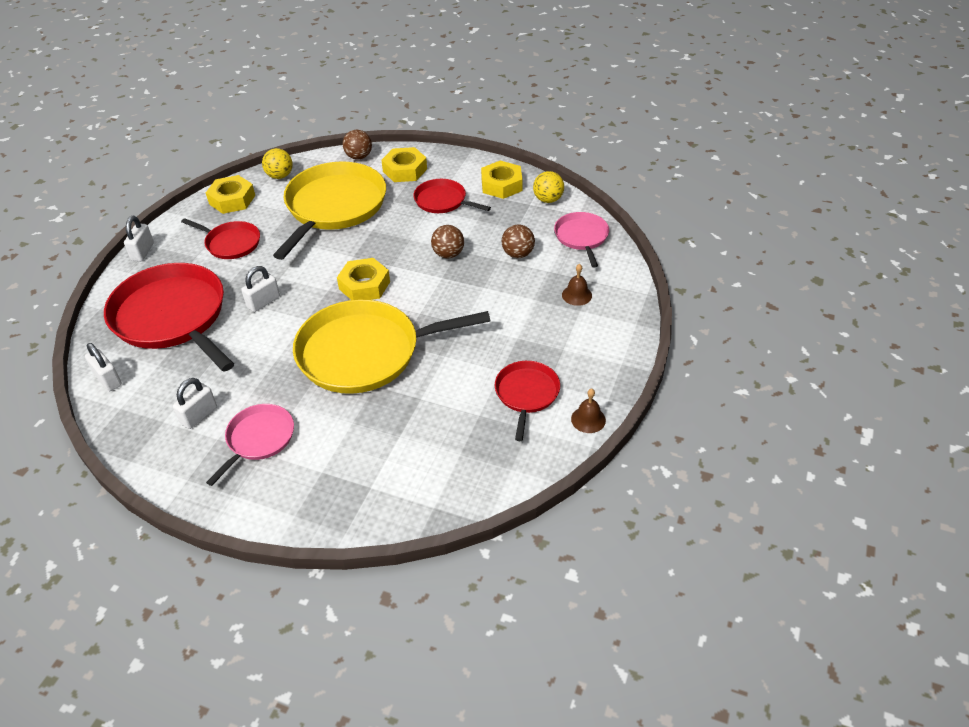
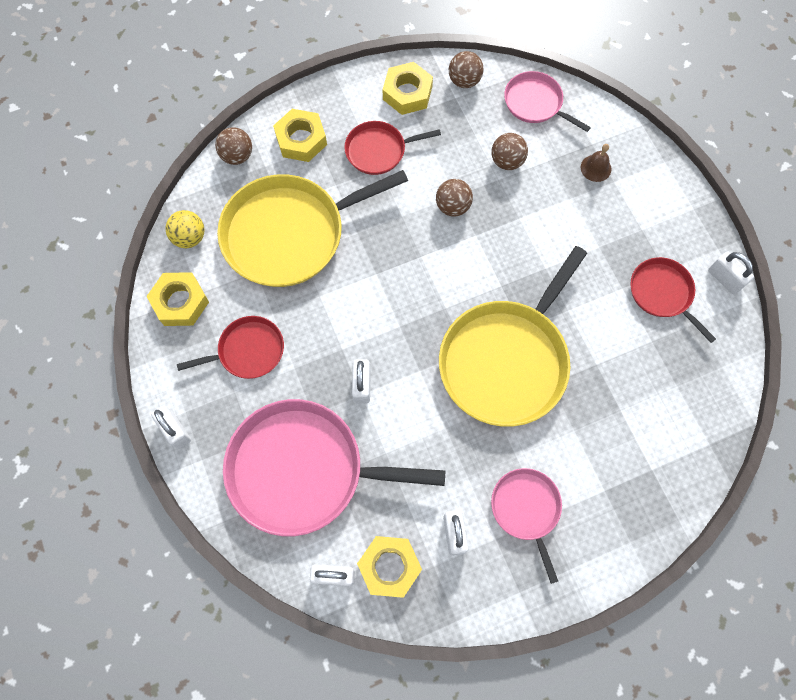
camera: 45 degrees left, 25 degrees up
red pan [104,263,234,372] -> pink pan [223,399,445,536]
yellow pan [273,161,386,260] -> yellow pan turned 90 degrees counterclockwise [217,170,408,287]
yellow nut [337,258,390,300] -> yellow nut moved to [357,536,422,598]
yellow ball [533,171,564,203] -> brown ball [449,51,484,88]
brown bell [571,389,606,433] -> white padlock [708,252,754,295]

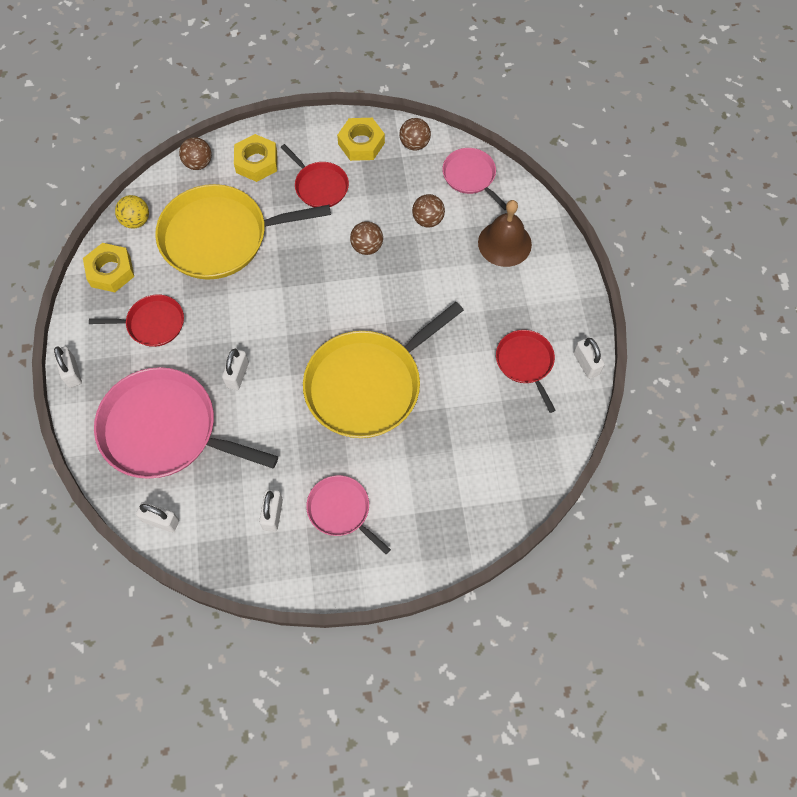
camera: 15 degrees right, 5 degrees down
red pan [344,121,441,175] -> red pan turned 135 degrees counterclockwise [280,144,349,207]
yellow nut [357,536,422,598] -> none
pink pan [491,468,562,584] -> pink pan turned 45 degrees counterclockwise [306,475,391,554]
brown bell [581,144,612,182] -> brown bell [478,200,532,267], size x1.90

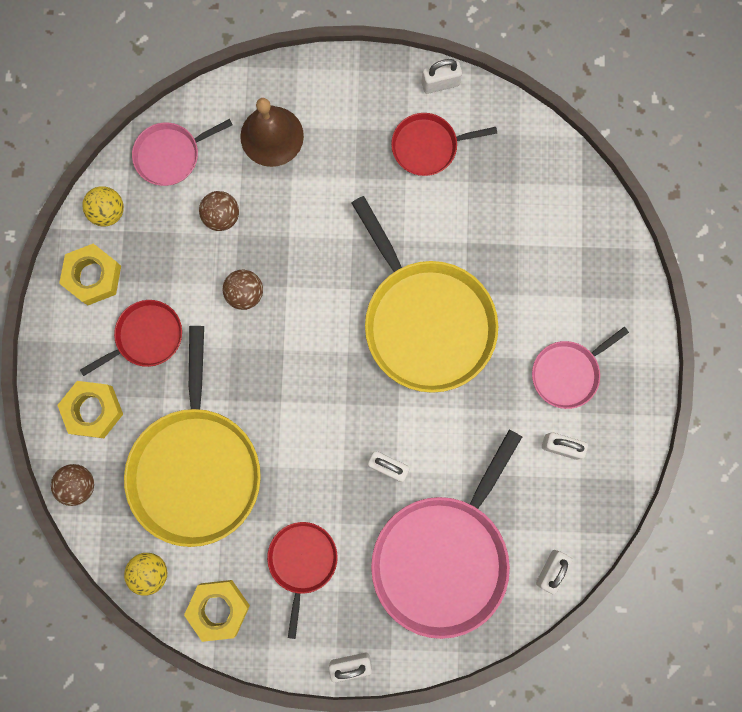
camera: 80 degrees left, 15 degrees up
brown ball [399,118,431,150] -> yellow ball [82,186,124,227]

